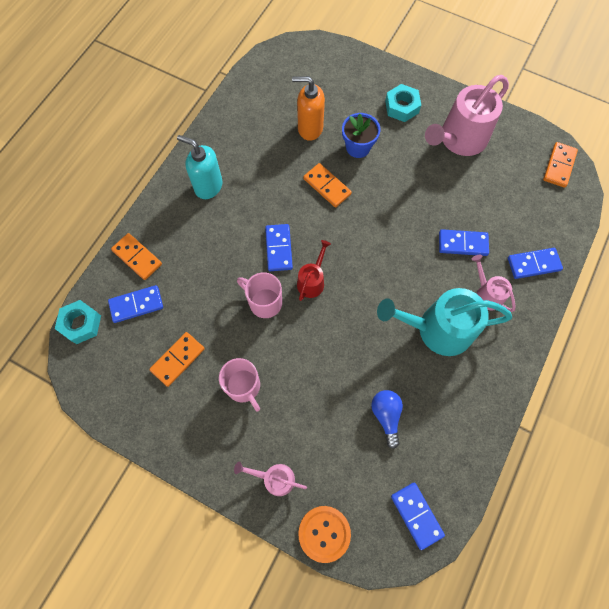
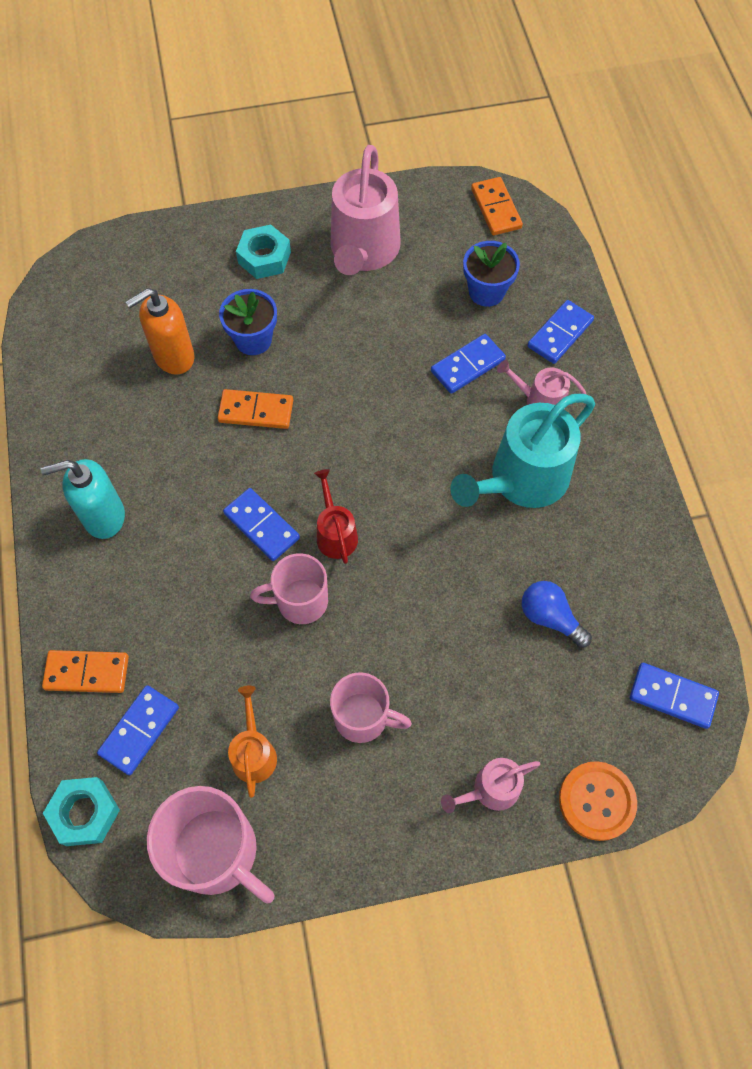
camera: 40 degrees left, 5 degrees down
orange domino [149,332,205,387] -> orange watering can [228,686,277,798]
none -> pink mug [147,786,274,904]
none -> blue flower pot [463,241,520,307]

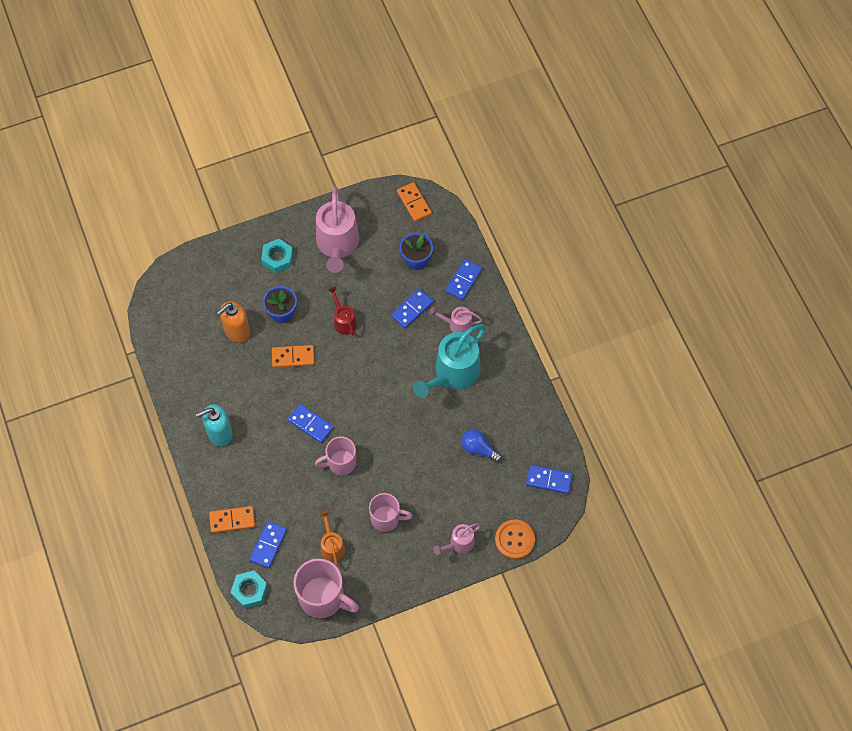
camera: 10 degrees left, 0 degrees up
red watering can [314,469,358,564] -> red watering can moved to [328,287,357,335]

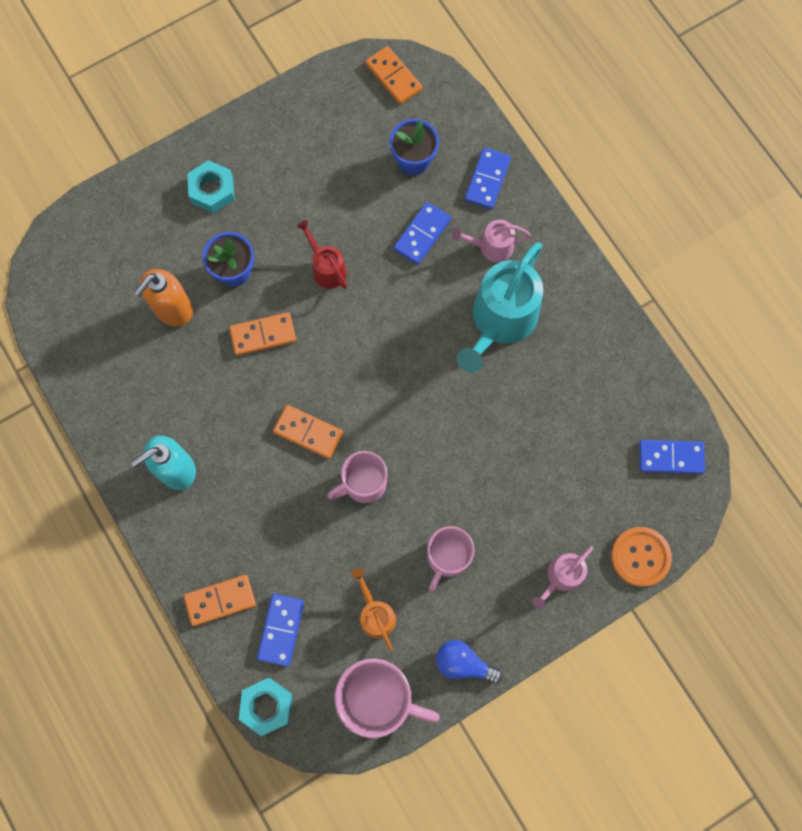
camera: 10 degrees left, 10 degrees up
blue domino [288,404,334,443] -> orange domino [273,405,343,459]
pink watering can [316,187,359,273] -> none
pink mug [369,493,413,532] -> pink mug turned 120 degrees clockwise [427,526,475,591]
blue light bulb [461,430,502,463] -> blue light bulb moved to [436,640,503,684]

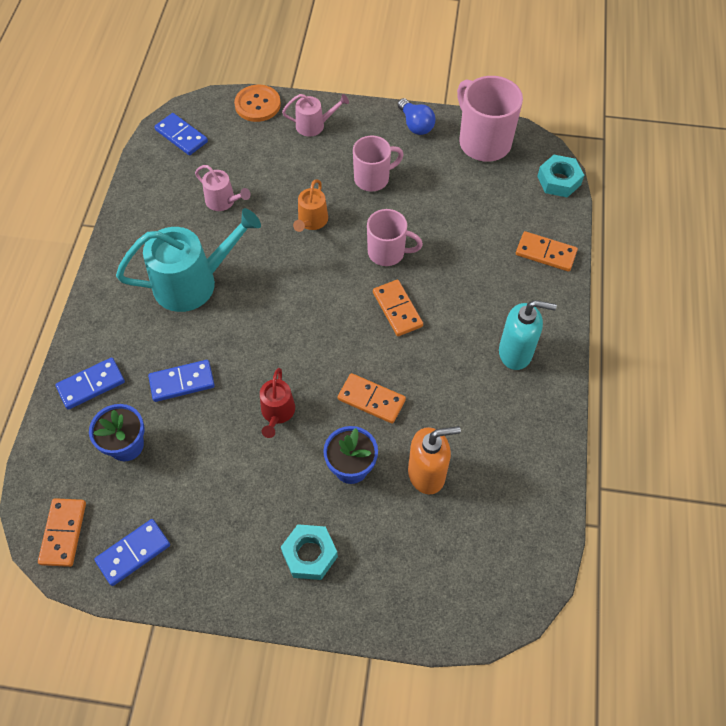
camera: 140 degrees left, 15 degrees down
blue domino [257,594,304,666] -> blue domino moved to [94,519,170,586]
orange watering can [351,568,396,651] -> orange watering can moved to [293,179,328,232]
pink watering can [452,220,531,263] -> pink watering can moved to [195,165,251,211]

